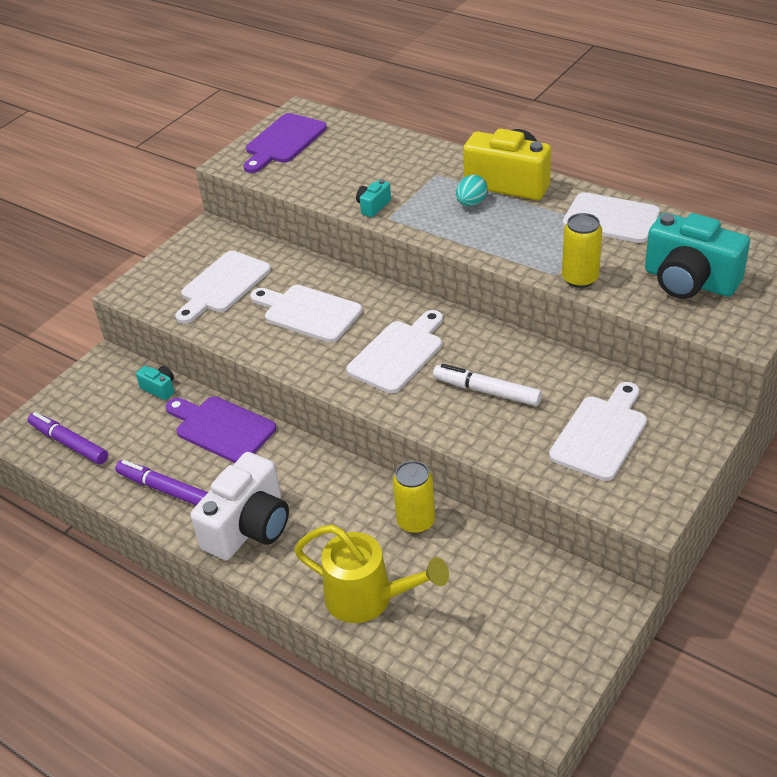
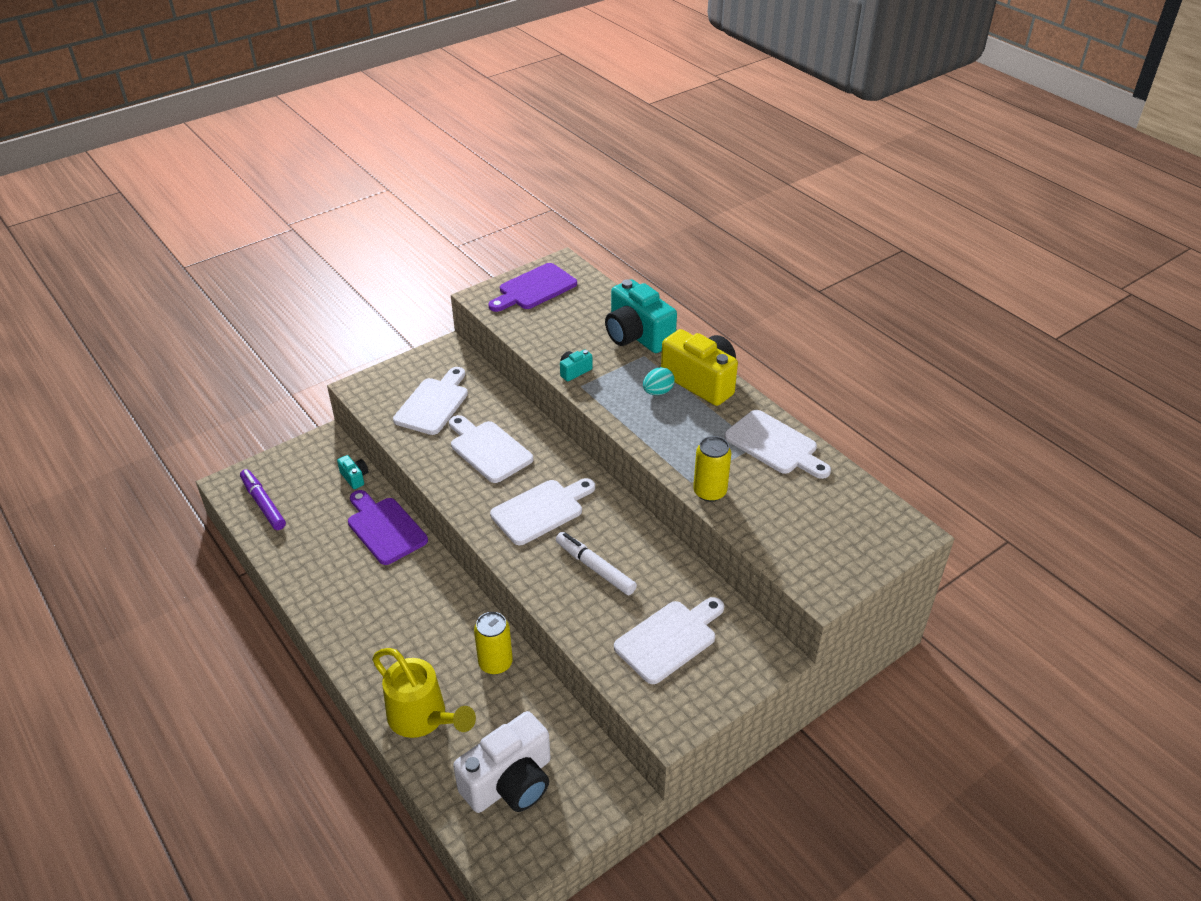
camera: 15 degrees right, 0 degrees up
purple marker [115,460,208,505] -> none
white cutting board [175,251,271,324] -> white cutting board turned 150 degrees clockwise [393,367,468,435]
white camera [190,452,289,560] -> white camera moved to [453,711,551,813]
turquoise camera [645,213,750,299] -> turquoise camera moved to [605,279,677,353]

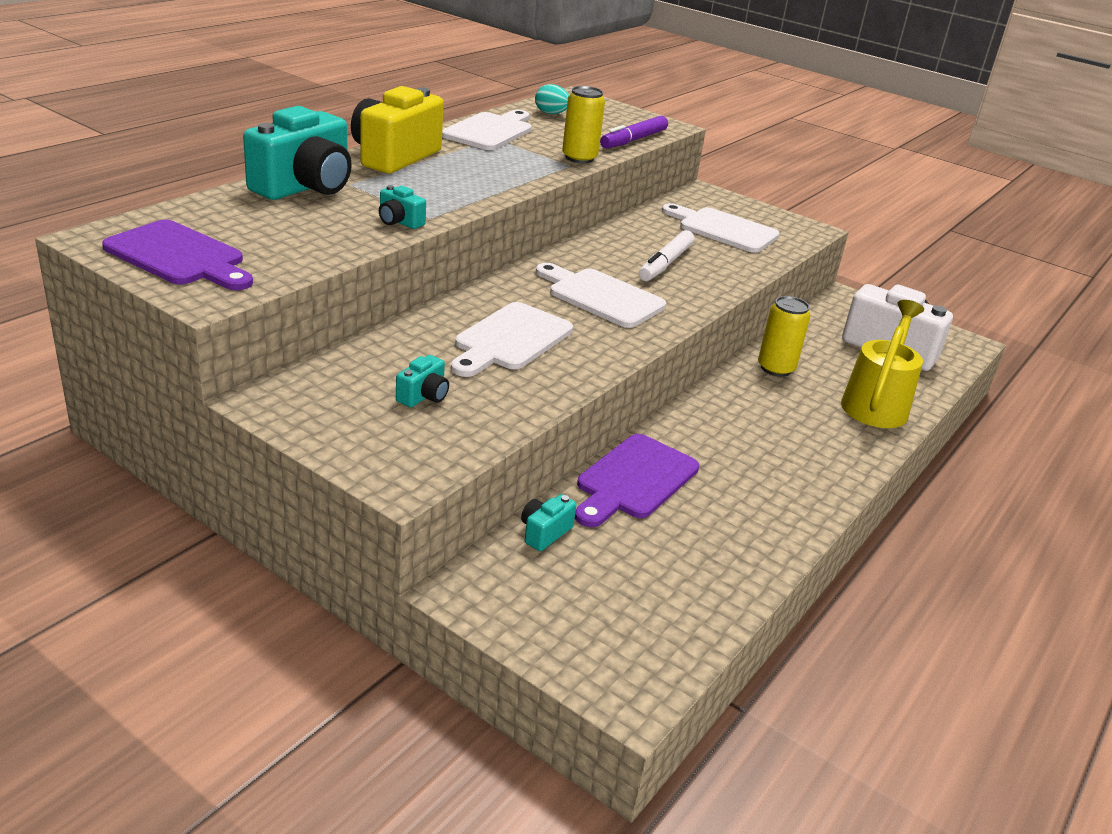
camera: 110 degrees left, 10 degrees down
purple marker [240,469,286,530] -> purple marker moved to [600,116,668,148]
white cutting board [393,367,468,435] -> turquoise camera [396,355,449,407]
turquoise egg [643,367,675,395] -> turquoise egg moved to [535,84,569,114]

